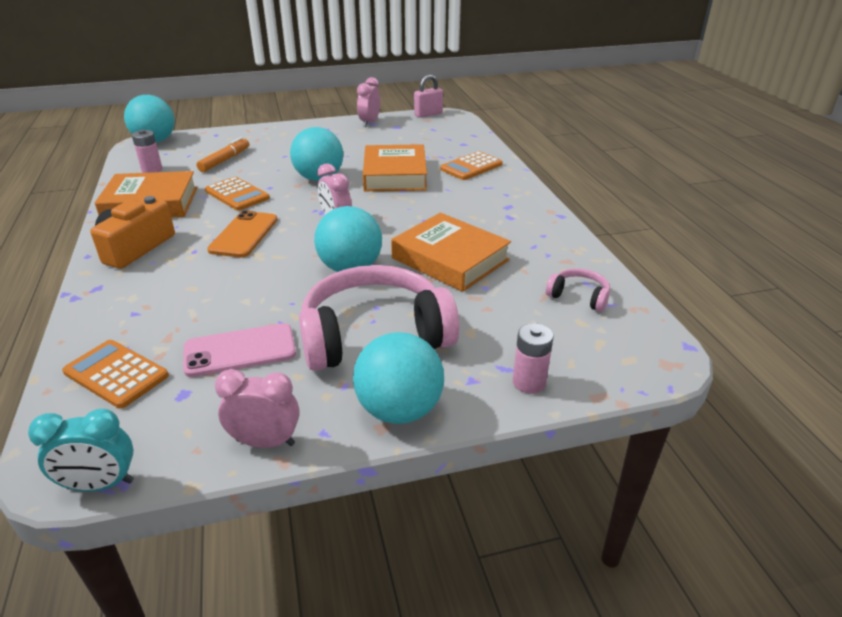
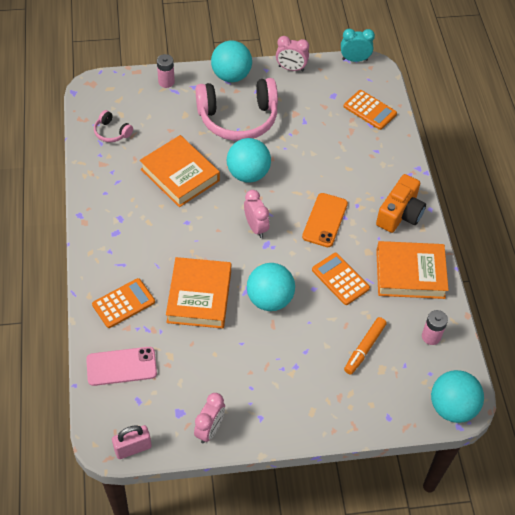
camera: 175 degrees left, 20 degrees up
pink phone [183,323,296,377] -> pink phone moved to [86,347,157,386]

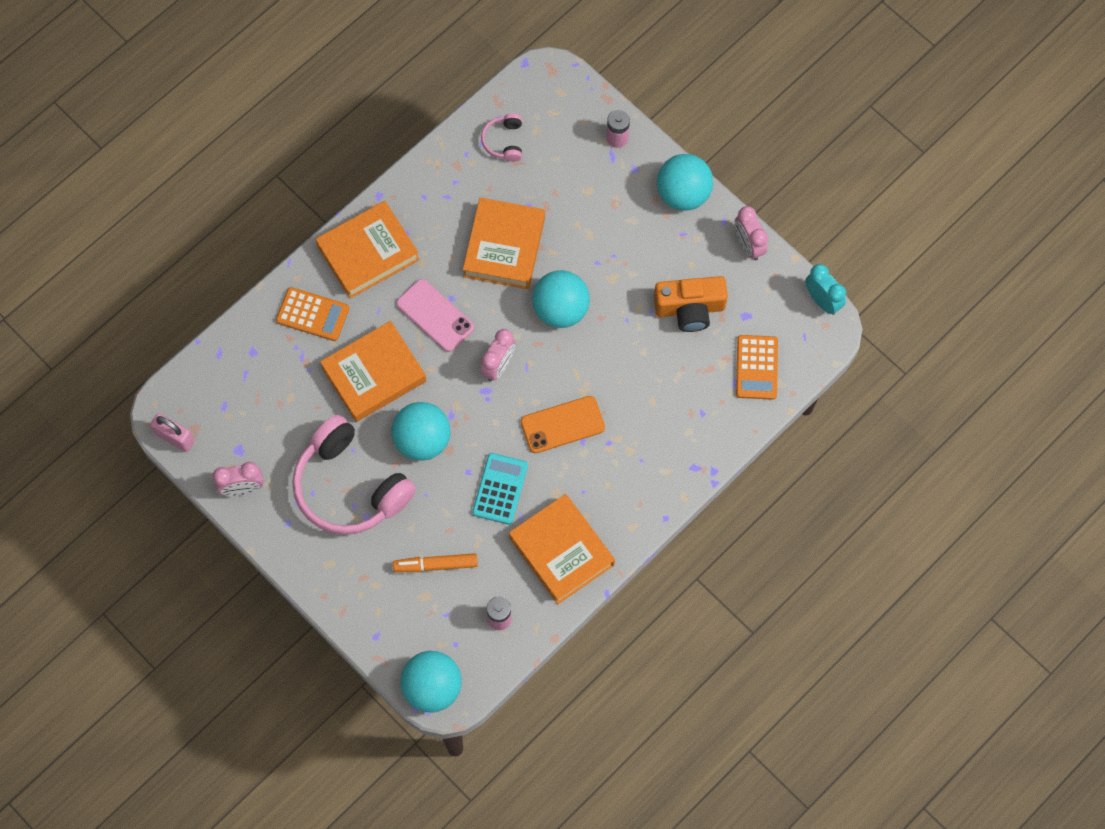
camera: 55 degrees right, 15 degrees up
pink phone [86,347,157,386] -> pink phone moved to [396,279,474,352]
pink headphones [196,78,278,141] -> pink headphones moved to [292,415,416,535]
orange calculator [312,253,370,305] -> turquoise calculator [472,453,528,525]
orange camera [376,174,426,233] -> orange camera moved to [654,276,728,332]
none -> orange book [315,201,420,299]

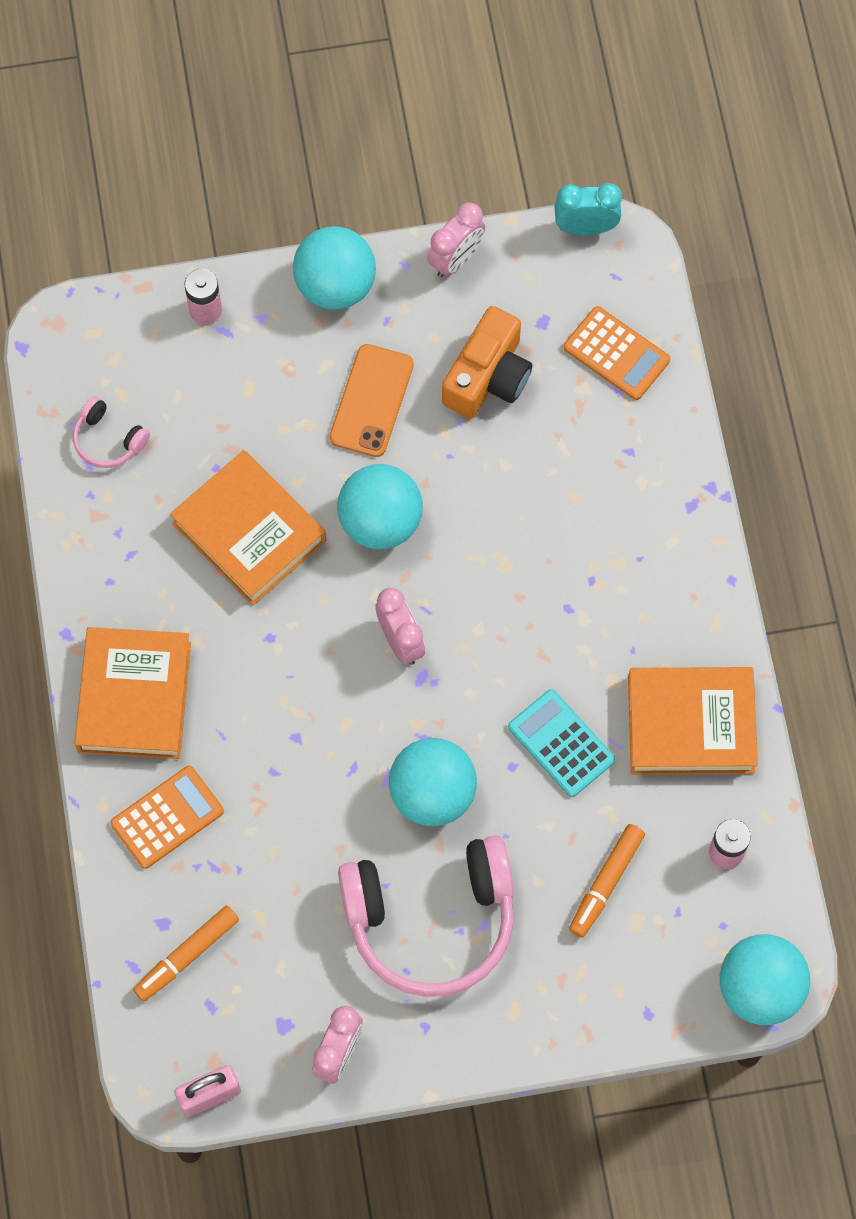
camera: 55 degrees left, 0 degrees up
orange book [320,321,427,422] -> none
pink phone [396,279,474,352] -> none
orange phone [521,396,605,453] -> orange phone moved to [329,344,414,457]
pink clock [735,206,768,260] -> pink clock turned 60 degrees counterclockwise [427,202,485,277]
none -> orange marker [133,905,239,1002]

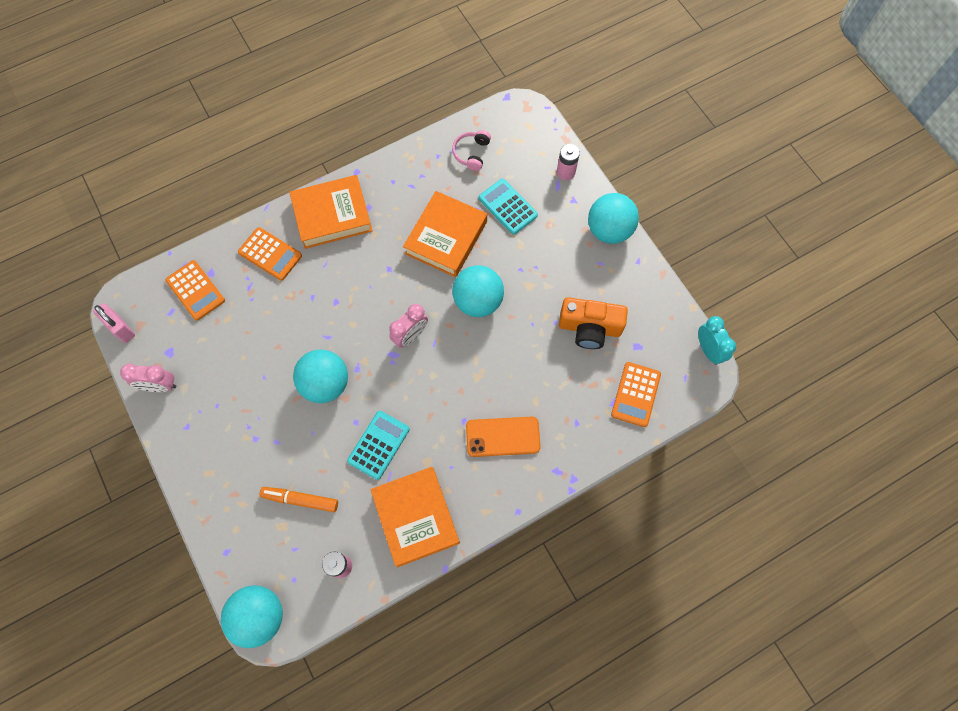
camera: 70 degrees right, 0 degrees up
orange marker [133,905,239,1002] -> orange calculator [165,260,225,321]
orange phone [329,344,414,457] -> orange phone moved to [466,417,541,457]
pink headphones [338,835,514,997] -> none
pink clock [427,202,485,277] -> none
none -> turquoise calculator [478,179,538,235]

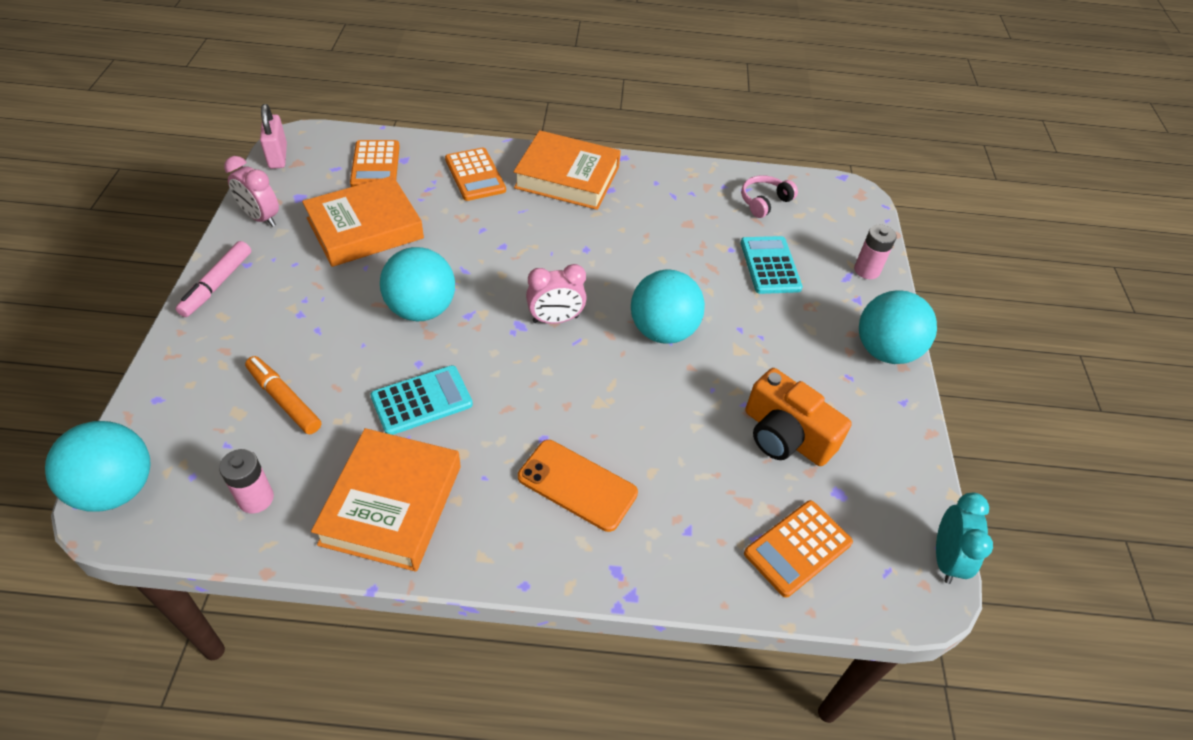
camera: 30 degrees right, 20 degrees down
orange book [403,191,487,277] -> orange book moved to [302,176,424,267]
none -> pink marker [175,241,251,317]

